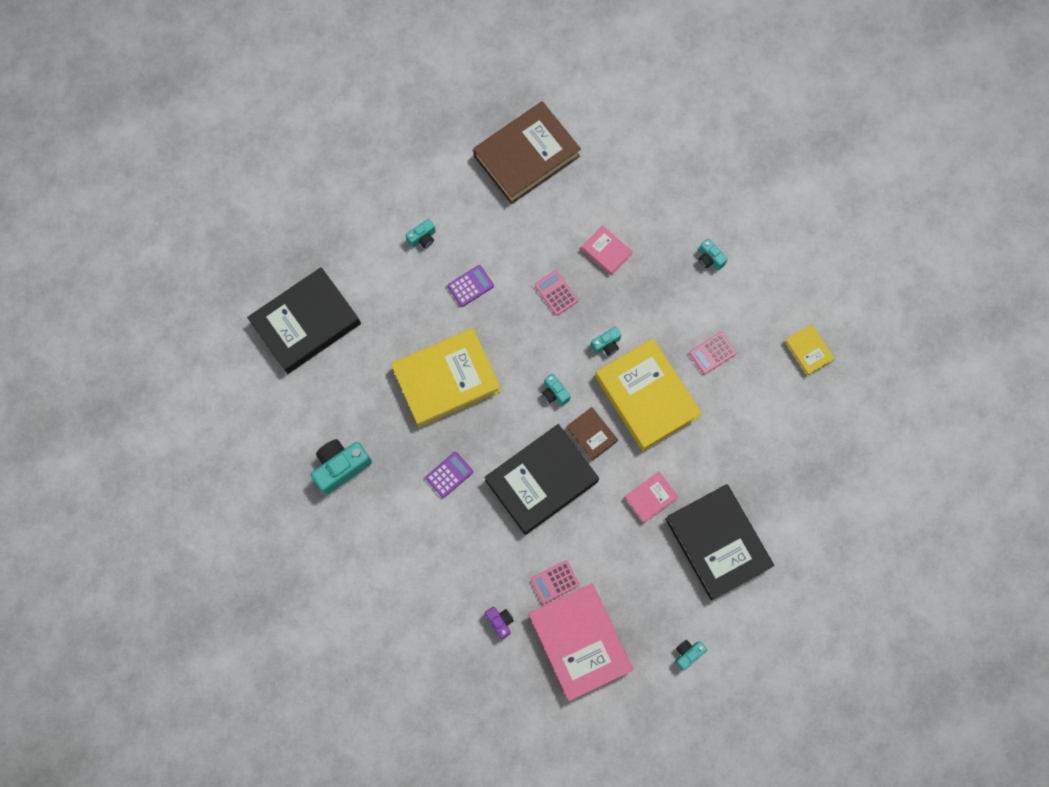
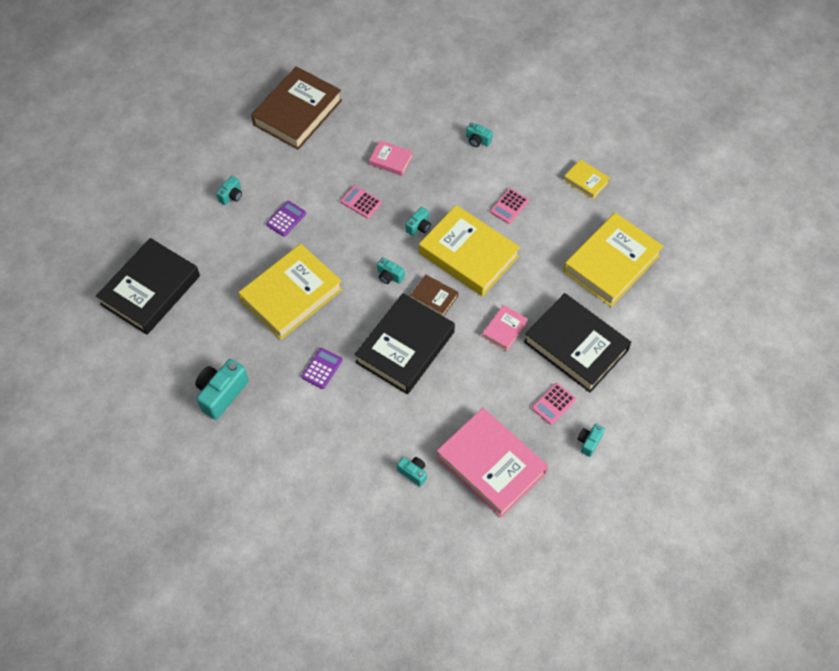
camera: 20 degrees left, 15 degrees down
purple camera [485,607,514,639] -> turquoise camera [397,457,427,487]
pink calculator [531,560,579,604] -> pink calculator moved to [532,383,576,425]
none -> yellow book [563,212,663,307]

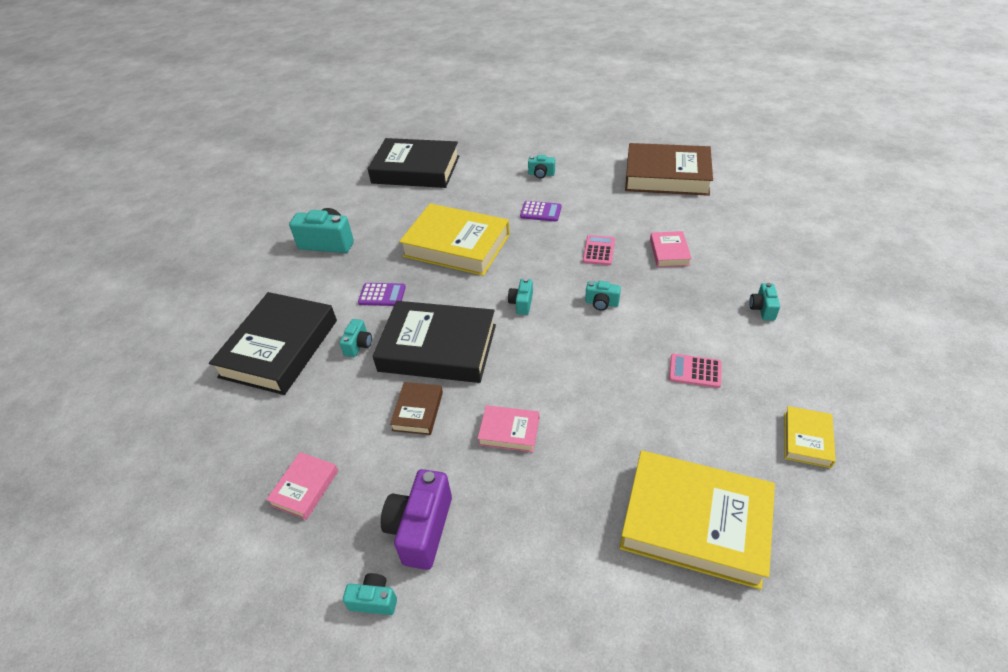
camera: 70 degrees right, 15 degrees down
turquoise camera [397,457,427,487] -> turquoise camera moved to [339,319,372,357]
brown book [410,275,458,316] -> brown book moved to [390,382,443,435]
yellow book [419,205,520,297] -> none
pink book [436,408,548,518] -> pink book [266,452,338,520], size x0.47
black book [524,293,632,393] -> black book moved to [209,292,337,395]
pink calculator [532,383,576,425] -> purple camera [381,469,452,570]

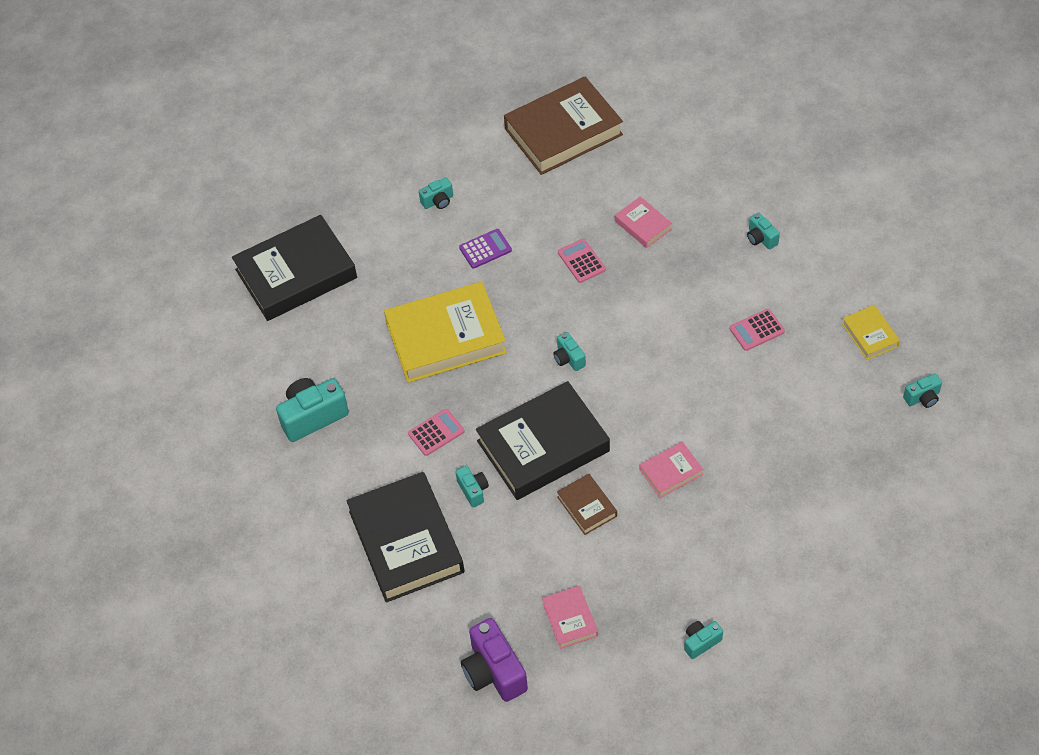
camera: 40 degrees left, 10 degrees up
purple calculator [358,283,406,306] -> pink calculator [408,409,464,456]
purple camera [381,469,452,570] -> purple camera moved to [461,618,528,702]
turquoise camera [585,281,621,310] -> turquoise camera moved to [903,373,942,408]
yellow book [619,451,775,590] -> none

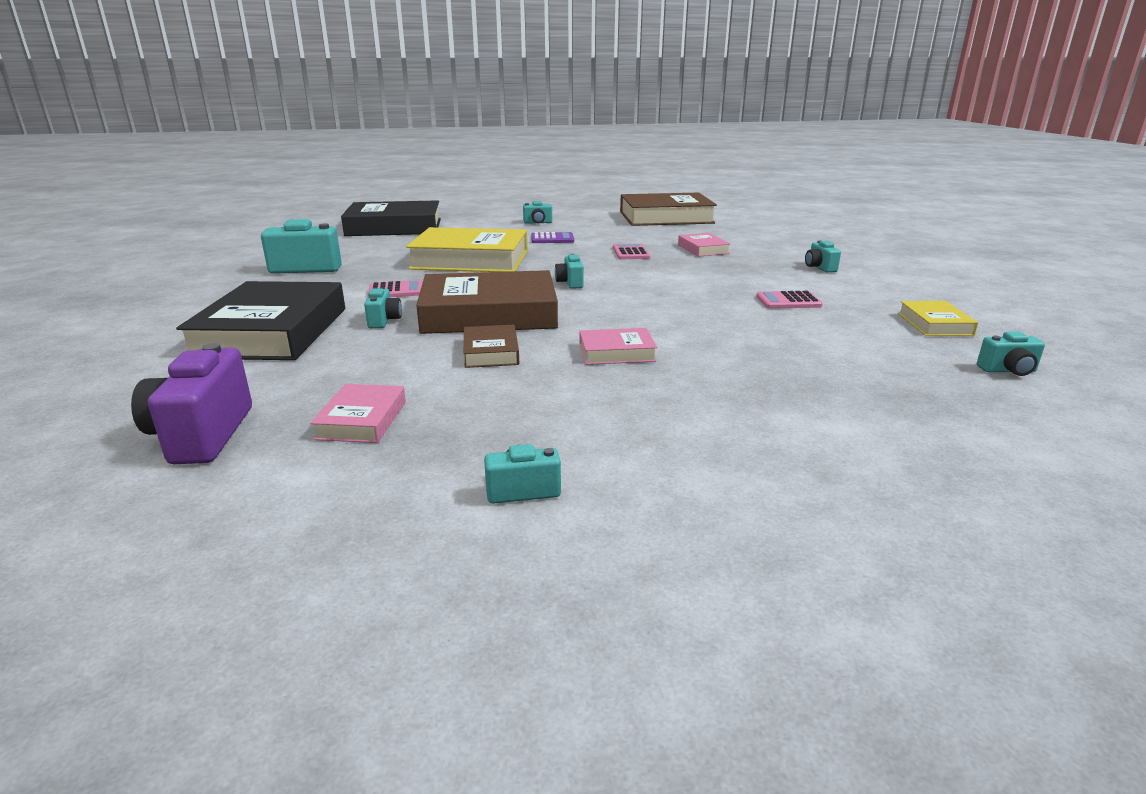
camera: 20 degrees right, 30 degrees down
black book [476,381,610,500] -> brown book [416,270,558,334]

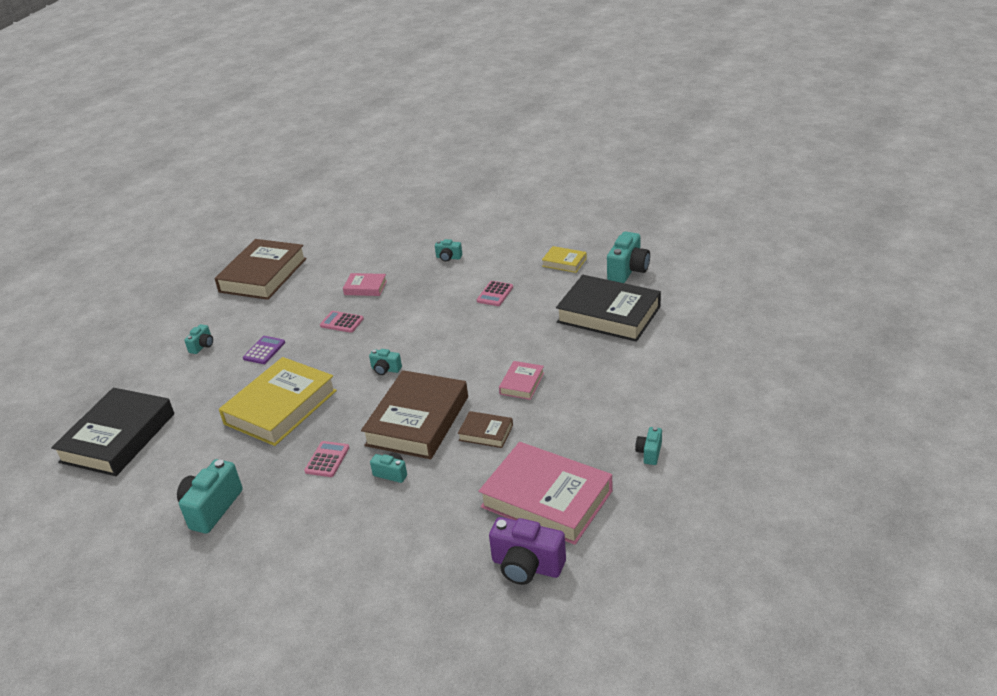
camera: 60 degrees left, 10 degrees up
black book [176,281,345,360] -> black book moved to [556,275,661,342]
pink book [310,384,406,443] -> pink book [479,442,613,545], size x2.13
turquoise camera [977,332,1045,376] -> turquoise camera [607,232,650,283], size x1.87

